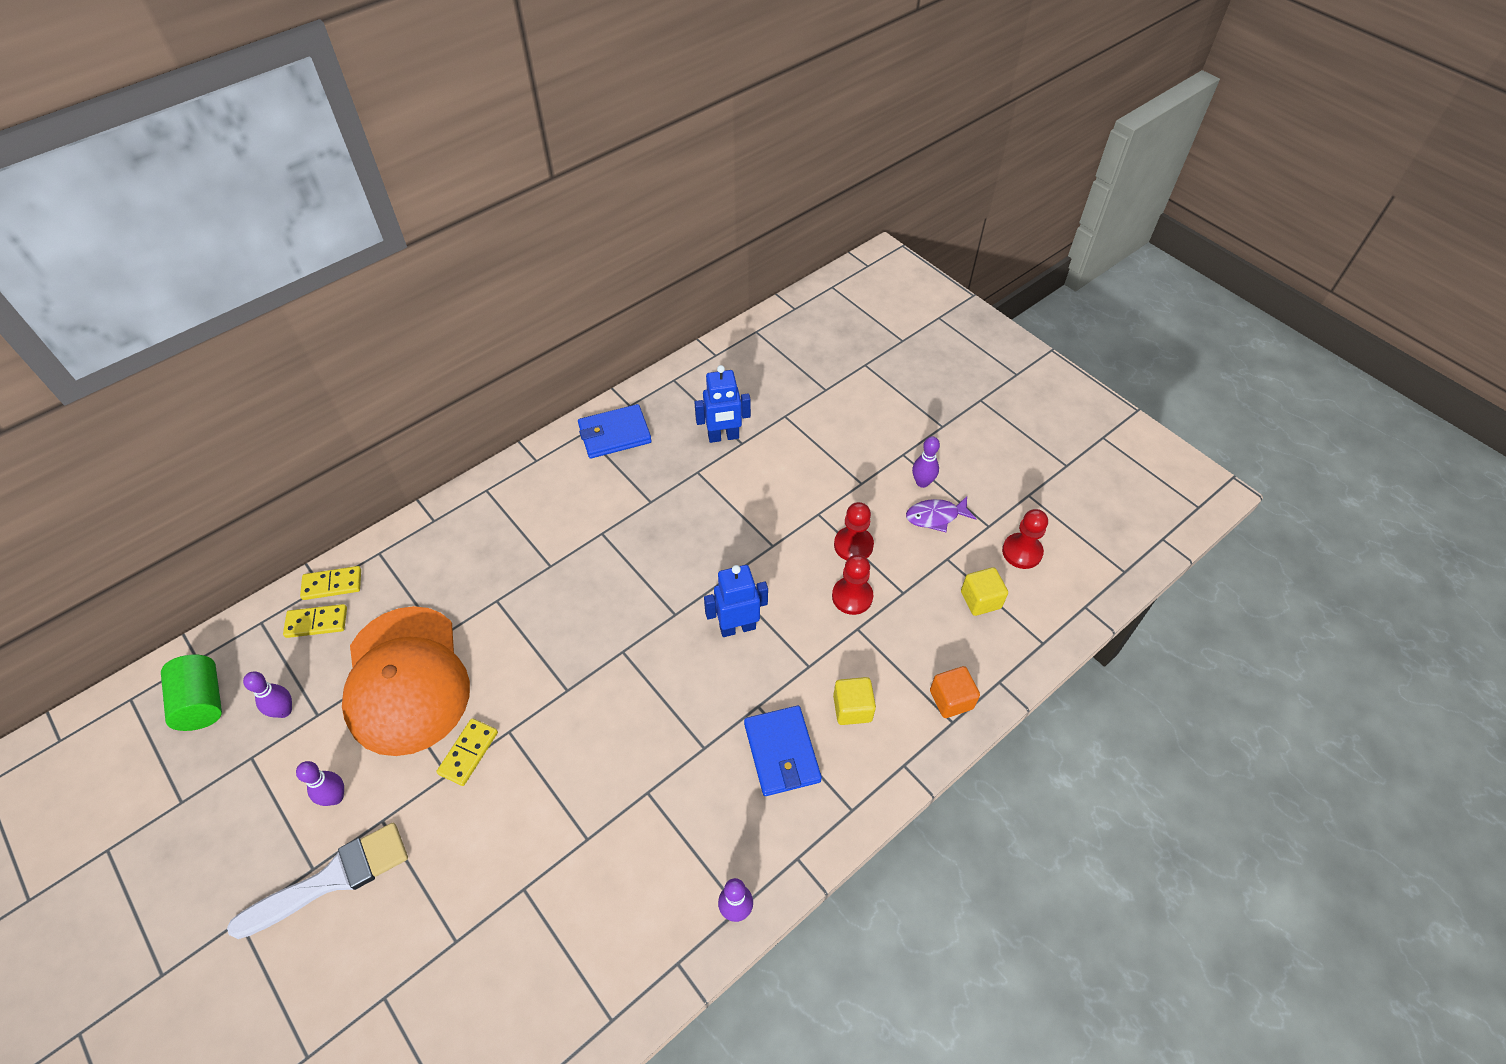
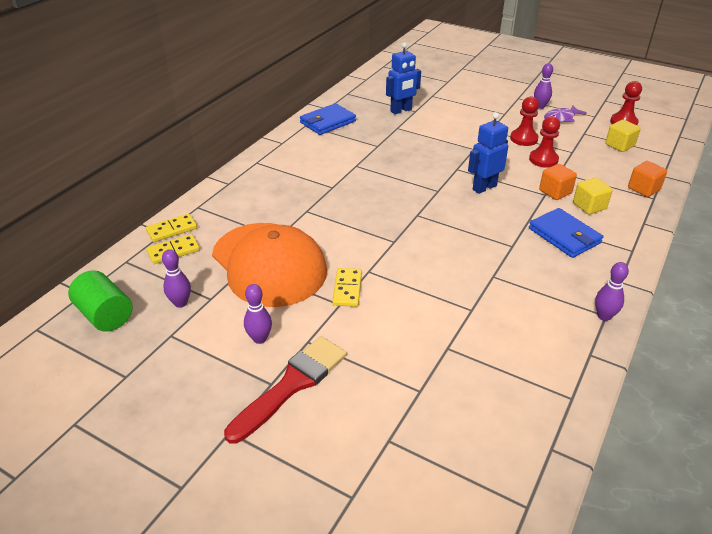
camera: 20 degrees left, 15 degrees down
white brush [227,823,408,939] -> red brush [224,336,347,444]
none -> orange cube [539,164,577,200]

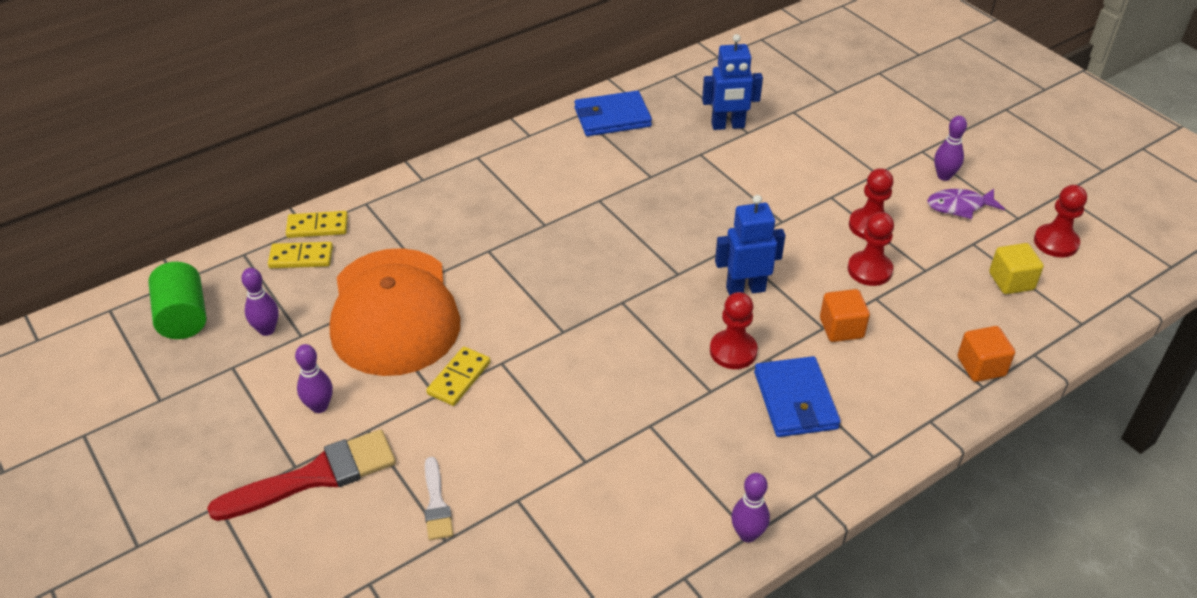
camera: 25 degrees right, 5 degrees up
yellow cube [573,177,613,214] -> none
none -> white brush [424,457,453,540]
none -> red pawn [710,292,758,369]

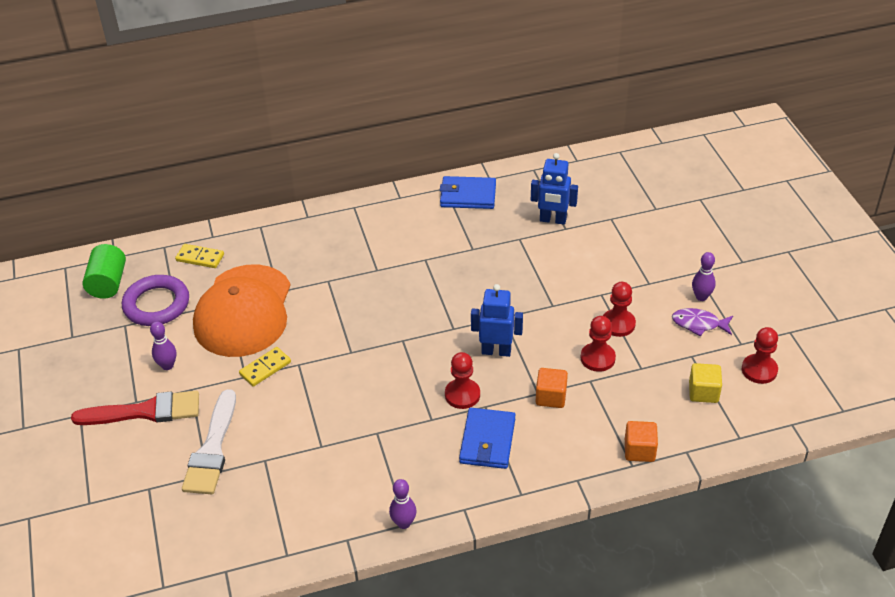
camera: 20 degrees right, 0 degrees up
purple bowling pin [241,268,279,336] -> purple ring [122,275,189,326]
yellow domino [286,211,348,238] -> none
white brush [424,457,453,540] -> white brush [182,389,236,494], size x1.90

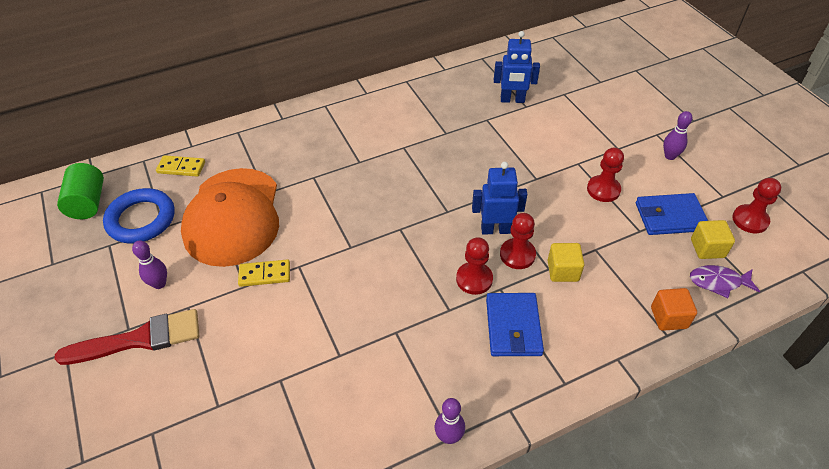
camera: 10 degrees left, 5 degrees up
purple ring [122,275,189,326] -> blue ring [103,188,175,243]
white brush [182,389,236,494] -> none
yellow domino [239,347,291,387] -> yellow domino turned 45 degrees clockwise [238,259,290,287]
blue wallet [440,176,496,209] -> blue wallet moved to [636,193,708,235]
orange cube [536,368,568,408] -> yellow cube [547,243,584,282]
red pawn [580,316,616,372] -> red pawn moved to [500,213,536,269]
purple fish [672,308,733,336] -> purple fish moved to [690,265,760,298]

